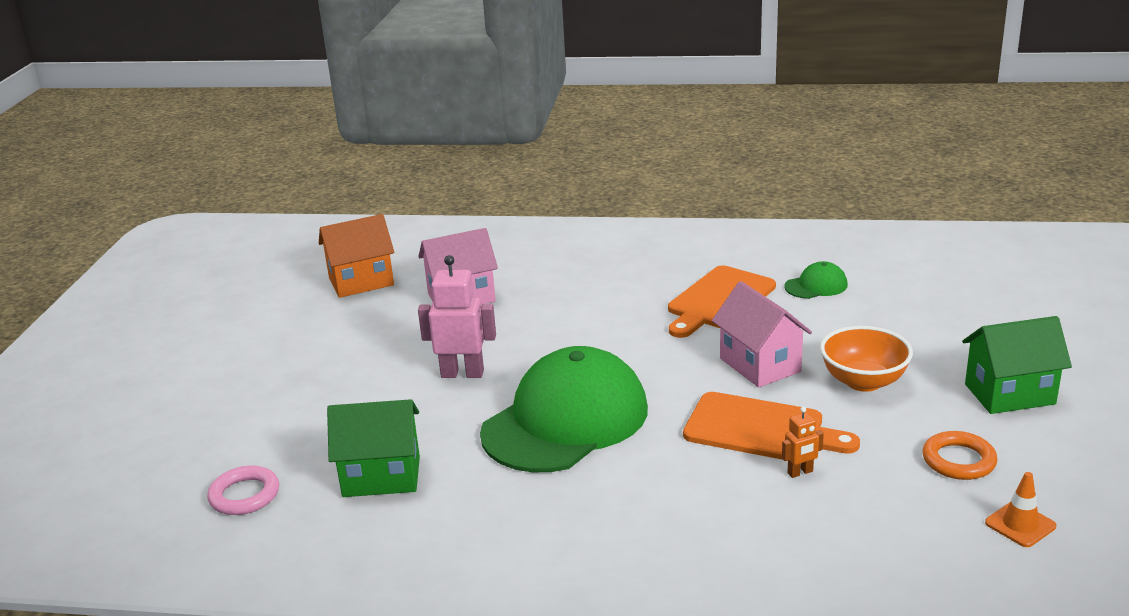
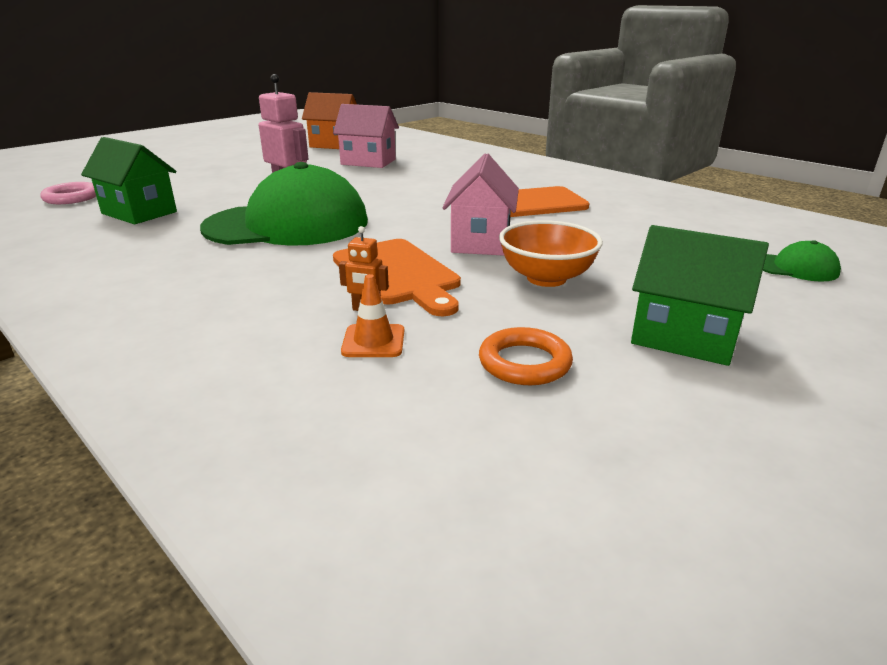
camera: 35 degrees right, 0 degrees up
green cap [784,261,848,299] -> green cap moved to [763,240,841,282]
orange traffic cone [985,472,1056,547] -> orange traffic cone moved to [341,274,404,357]

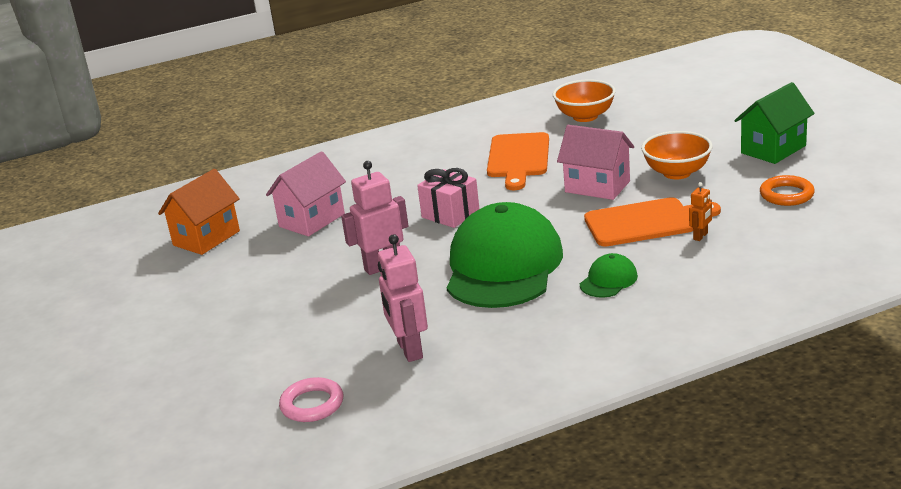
camera: 65 degrees left, 0 degrees up
green house [81,137,177,224] -> pink robot [378,234,428,362]
orange traffic cone [341,274,404,357] -> none
green cap [763,240,841,282] -> green cap moved to [580,253,638,298]
none -> pink gift [417,168,479,228]
none -> orange bowl [553,80,616,122]

